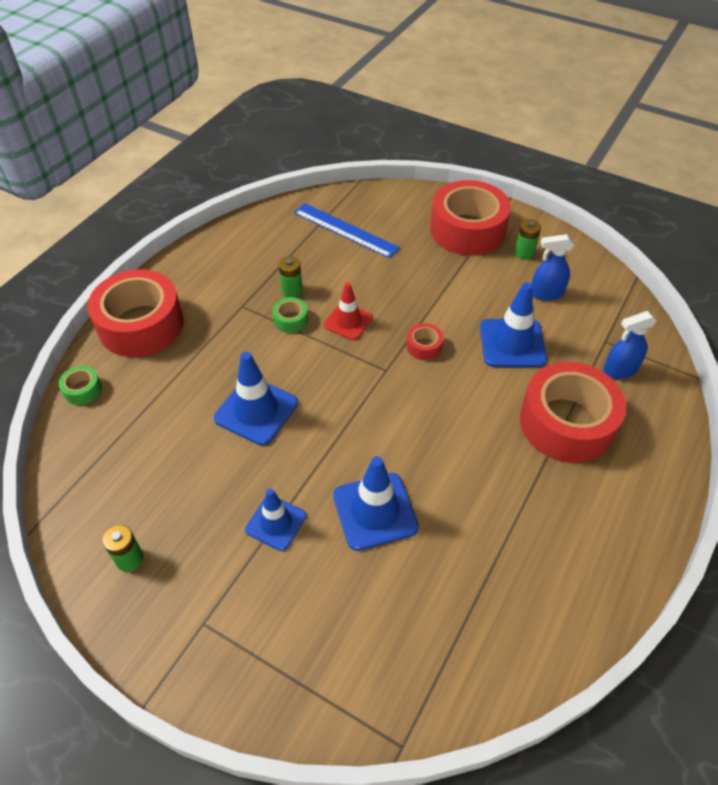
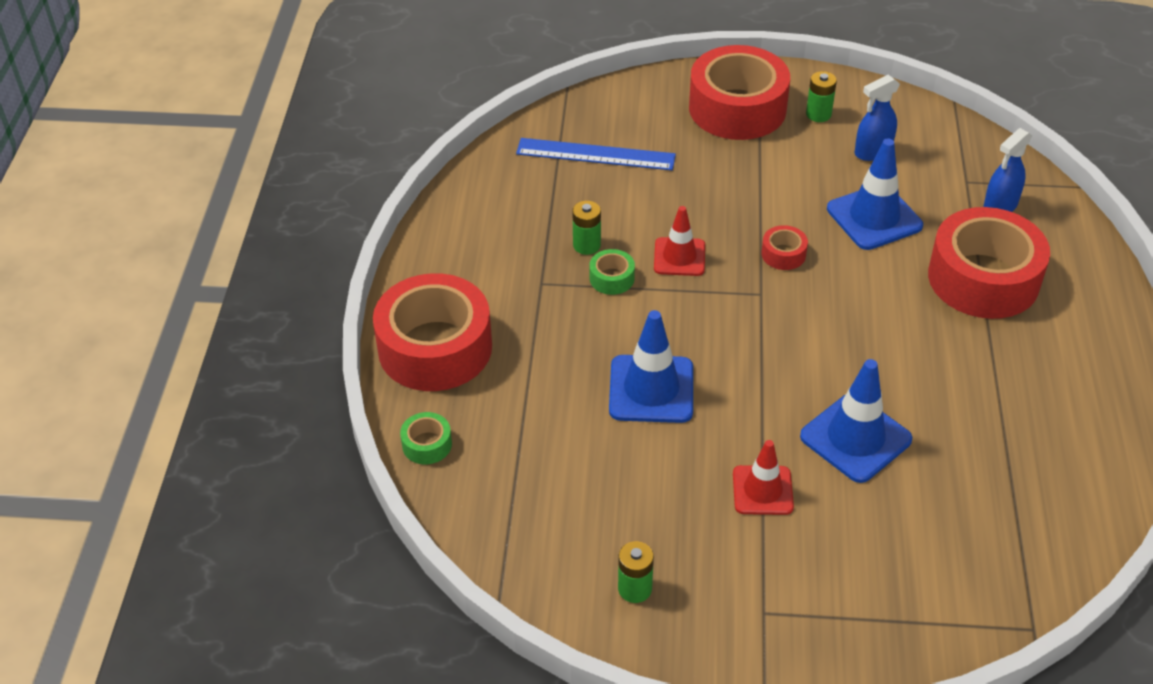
camera: 25 degrees left, 5 degrees down
blue traffic cone [245,488,306,551] -> red traffic cone [733,440,794,515]

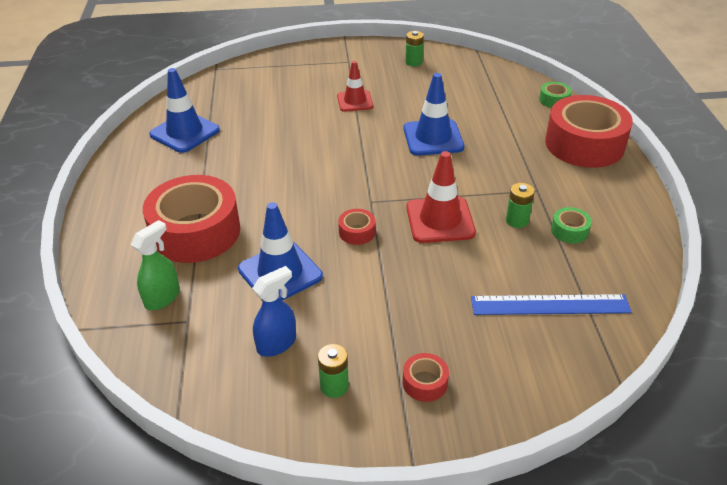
camera: 170 degrees right, 5 degrees down
green tape [590,249,635,295] -> green tape moved to [551,207,592,244]
red traffic cone [654,206,705,276] -> red traffic cone [406,151,476,243], size x1.52
red tape [689,45,790,140] -> red tape [403,353,449,402], size x0.41
blue traffic cone [800,359,912,483] -> blue traffic cone moved to [149,68,220,153]
blue spray bottle [983,128,1032,212] -> green spray bottle [131,220,180,310]

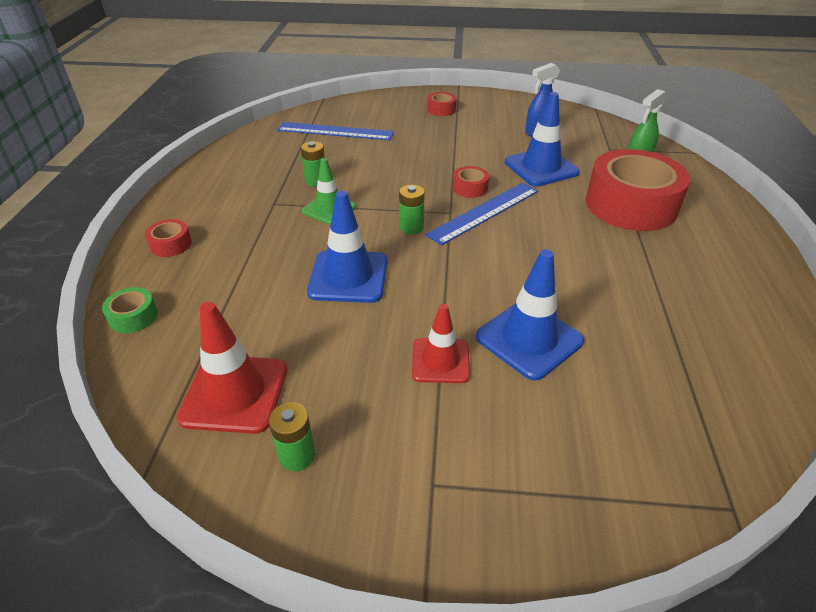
camera: 170 degrees left, 0 degrees up
blue traffic cone [149,68,220,153] -> blue traffic cone moved to [476,249,584,381]
green battery [318,344,349,398] -> green battery moved to [399,185,425,234]
red traffic cone [406,151,476,243] -> red traffic cone moved to [177,302,287,434]
red tape [545,95,633,168] -> red tape [145,219,192,257], size x0.41
green tape [551,207,592,244] -> none
none -> green traffic cone [302,158,356,225]
none -> blue ruler [425,183,538,245]

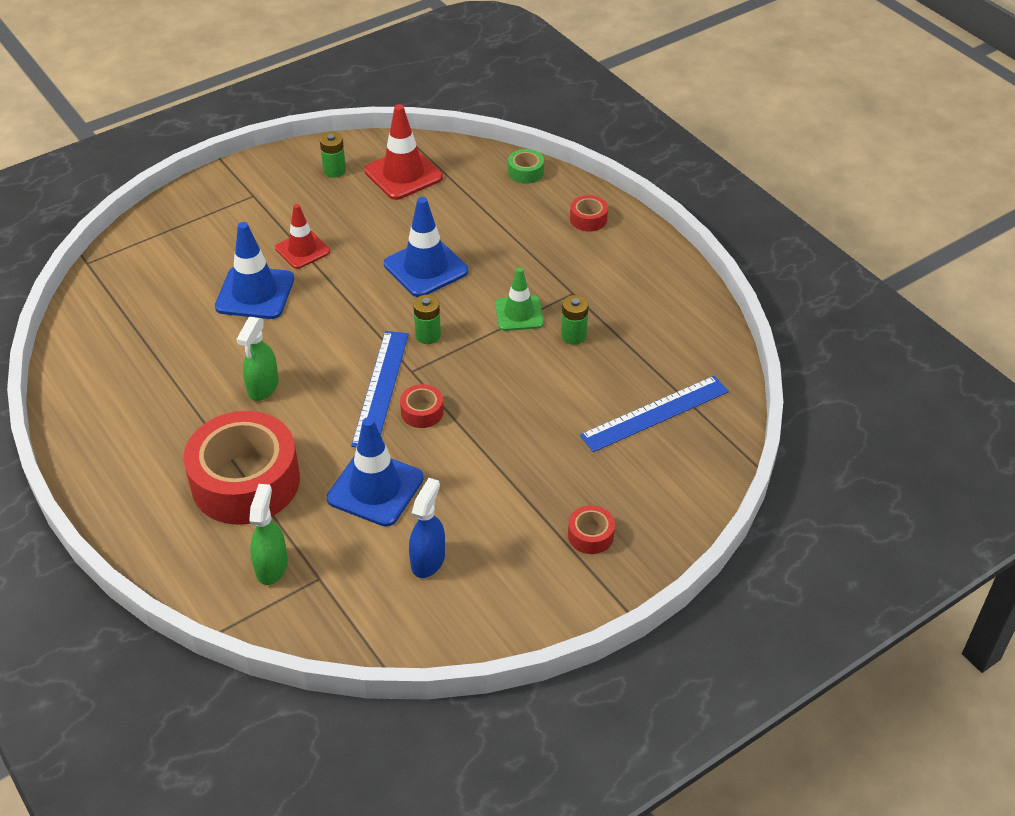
camera: 140 degrees right, 5 degrees up
none -> green spray bottle [237,317,279,401]

